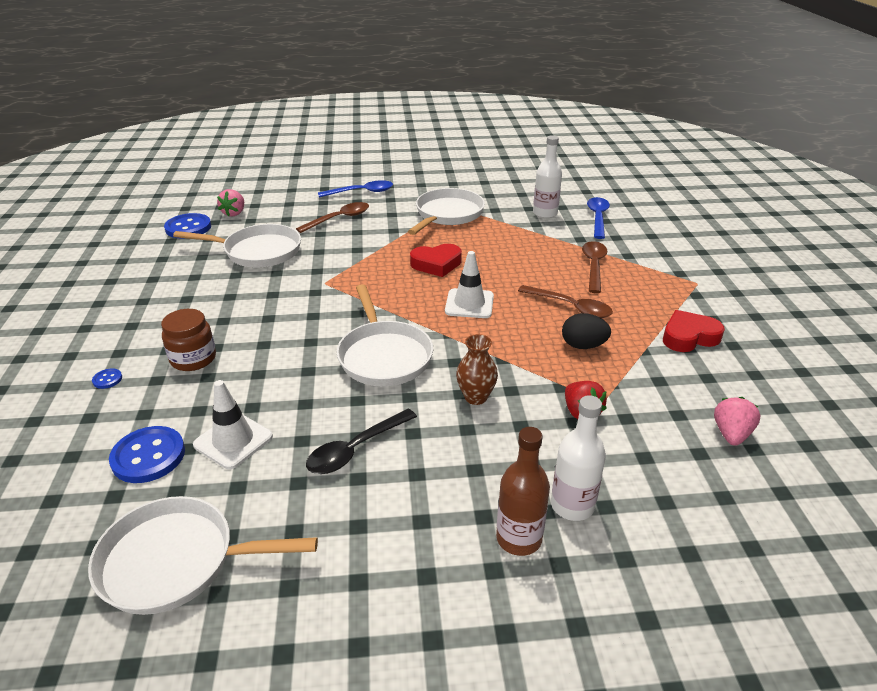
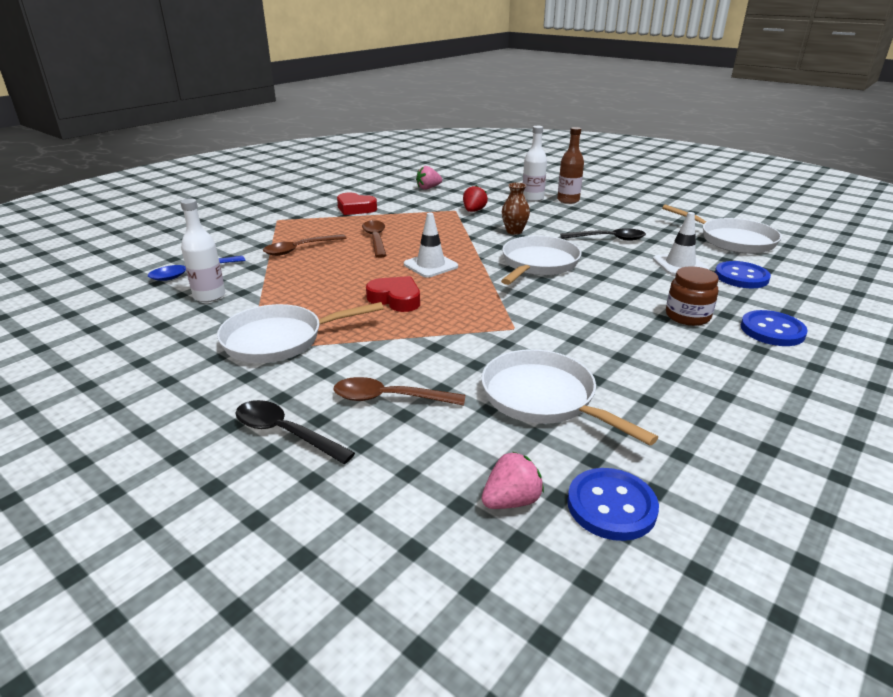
camera: 135 degrees left, 5 degrees down
blue button [92,368,122,389] -> blue button [741,310,808,346], size x2.23
blue spoon [318,180,393,197] -> black spoon [235,400,355,464]
black egg [562,313,611,349] -> none

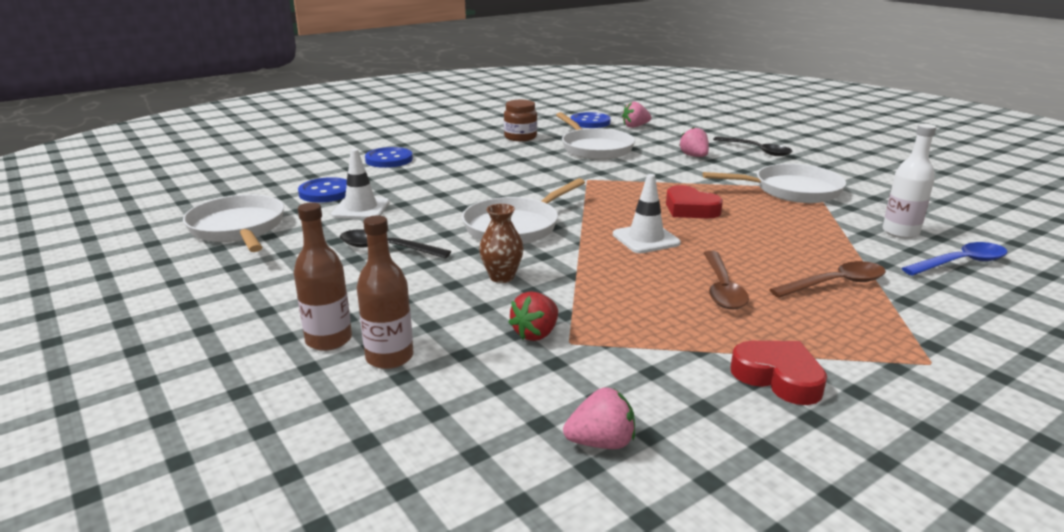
camera: 165 degrees left, 5 degrees down
brown spoon [334,377,465,406] -> pink strawberry [679,127,709,157]
white bottle [523,126,547,202] -> brown bottle [357,216,413,369]
brown jar [666,266,719,326] -> brown jar moved to [504,100,537,141]

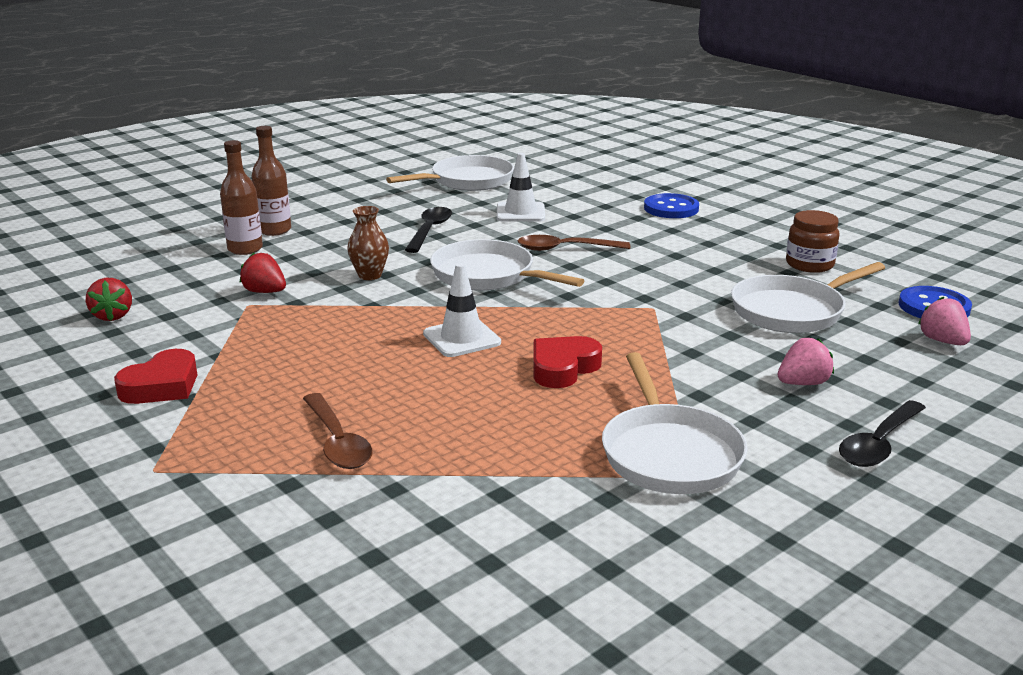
camera: 85 degrees right, 0 degrees up
blue button [298,177,347,203] -> none
pink strawberry [563,388,635,449] -> red strawberry [86,278,132,321]
brown spoon [704,251,749,310] -> brown spoon moved to [518,235,630,251]
white bottle [883,124,936,238] -> none
blue spoon [902,242,1007,276] -> none

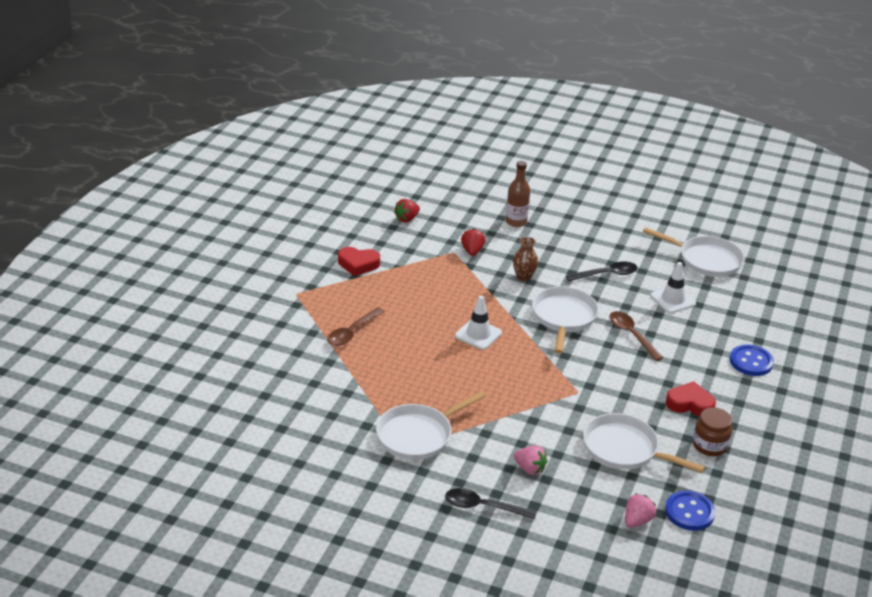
camera: 60 degrees right, 10 degrees up
brown bottle [251,126,291,236] -> none
red heart [533,336,602,388] -> red heart moved to [666,381,716,416]

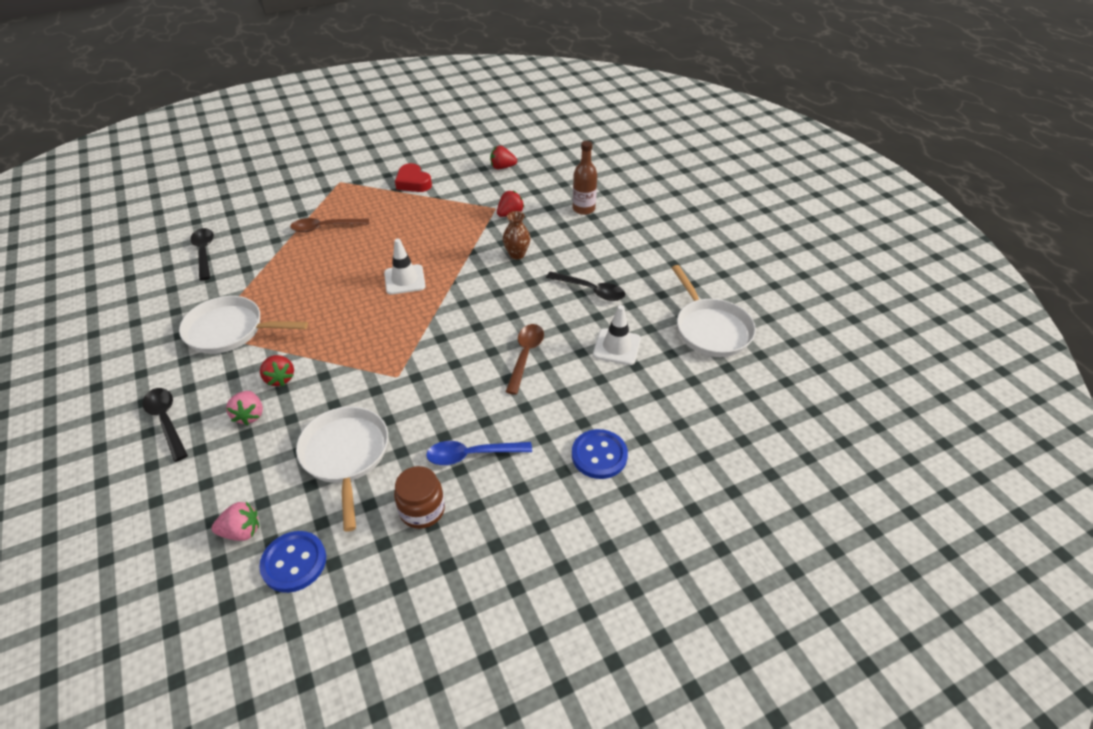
camera: 45 degrees right, 10 degrees up
white pan [532,286,599,354] -> none
red heart [666,381,716,416] -> blue spoon [426,441,532,465]
none -> black spoon [190,228,214,281]
none -> red strawberry [260,355,294,386]

